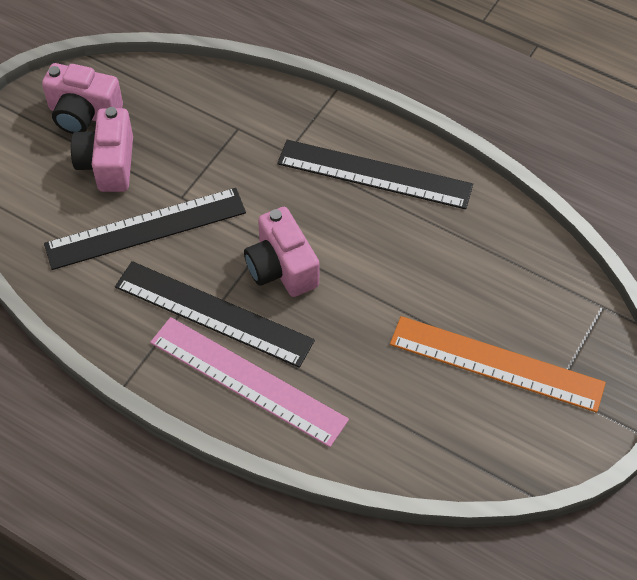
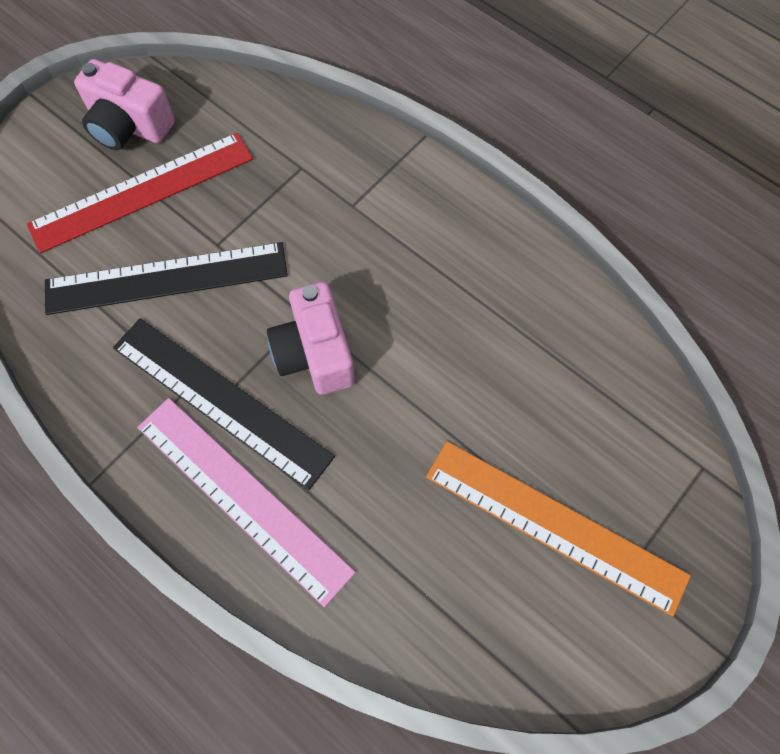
camera: 10 degrees right, 10 degrees up
pink camera [71,107,133,192] -> red ruler [27,133,253,253]
black ruler [277,140,473,209] -> none

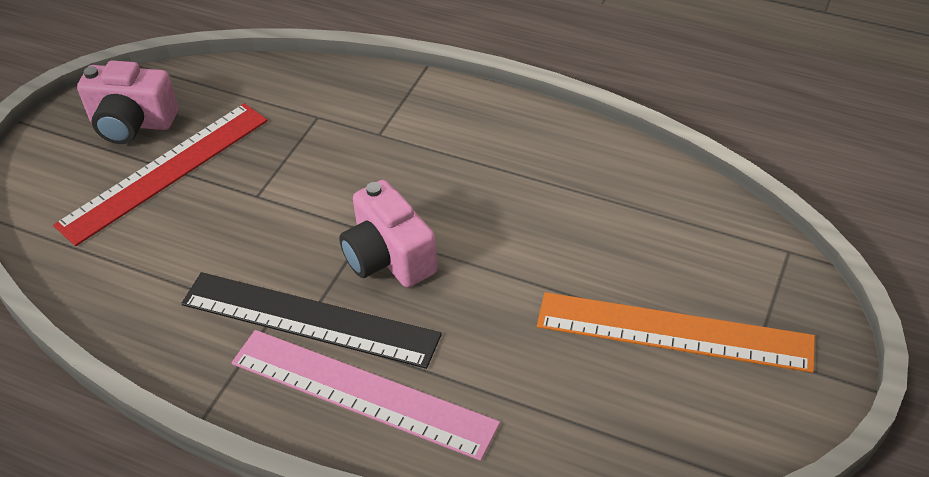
camera: 15 degrees left, 20 degrees down
black ruler [45,242,288,315] -> none

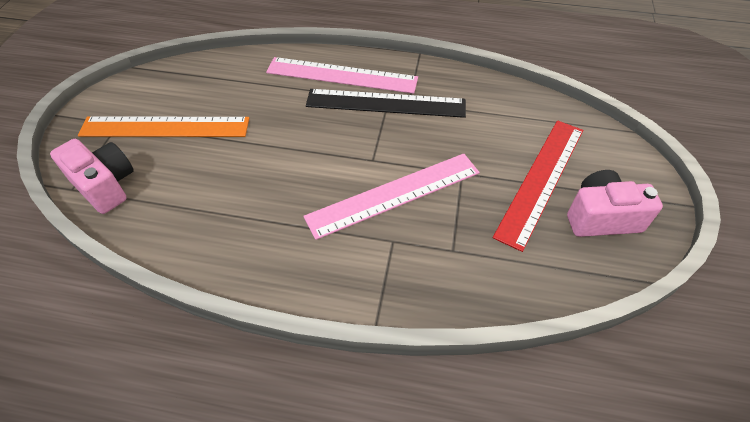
camera: 165 degrees right, 5 degrees up
pink camera [339,180,438,287] -> pink camera moved to [50,139,134,214]
none -> pink ruler [304,153,480,240]

